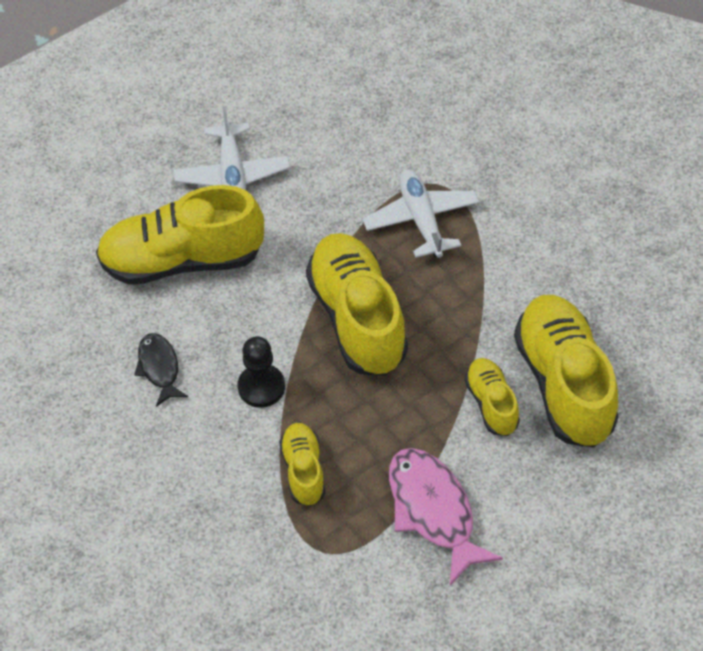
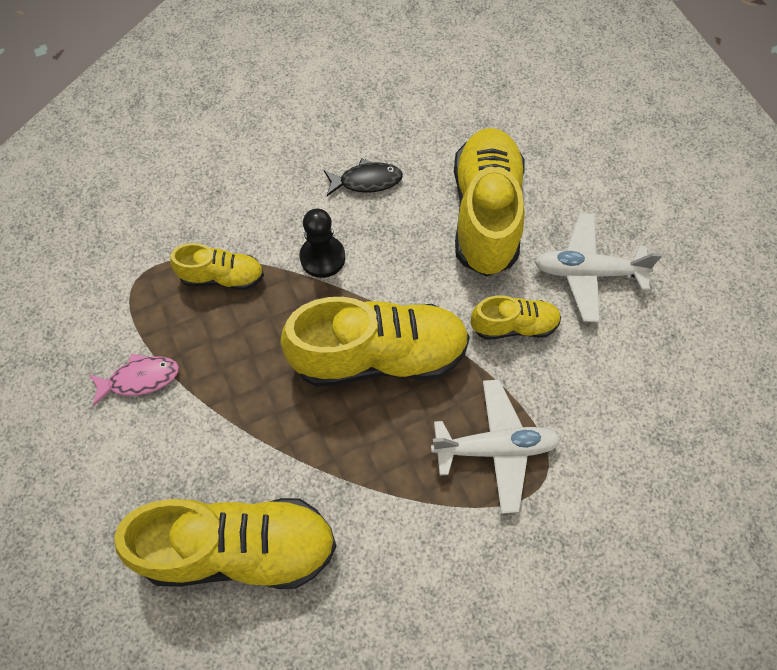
camera: 100 degrees right, 10 degrees up
pink fish [389,448,503,586] -> pink fish [89,353,179,406], size x0.59
yellow shoe [465,358,520,436] -> yellow shoe moved to [471,296,561,340]

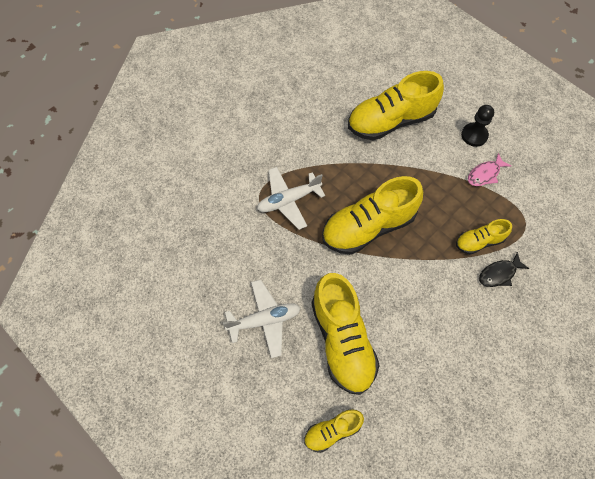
camera: 160 degrees right, 0 degrees up
black pawn [300,209,345,278] -> black pawn moved to [461,105,494,147]
black fish [324,158,403,196] -> black fish moved to [479,252,530,287]
yellow shoe [471,296,561,340] -> yellow shoe moved to [304,409,364,453]

